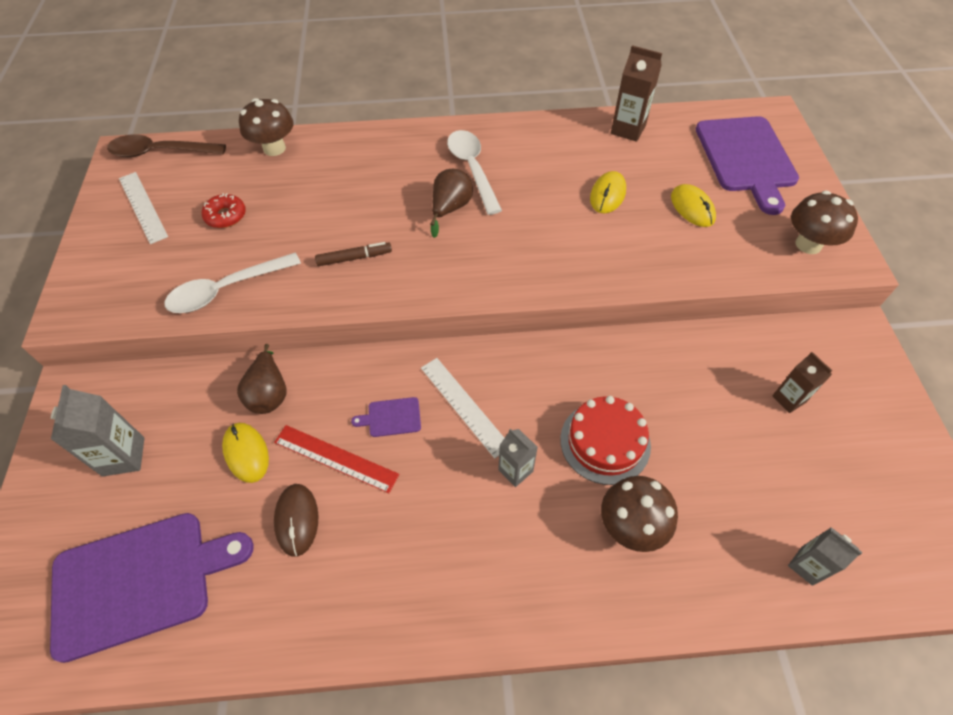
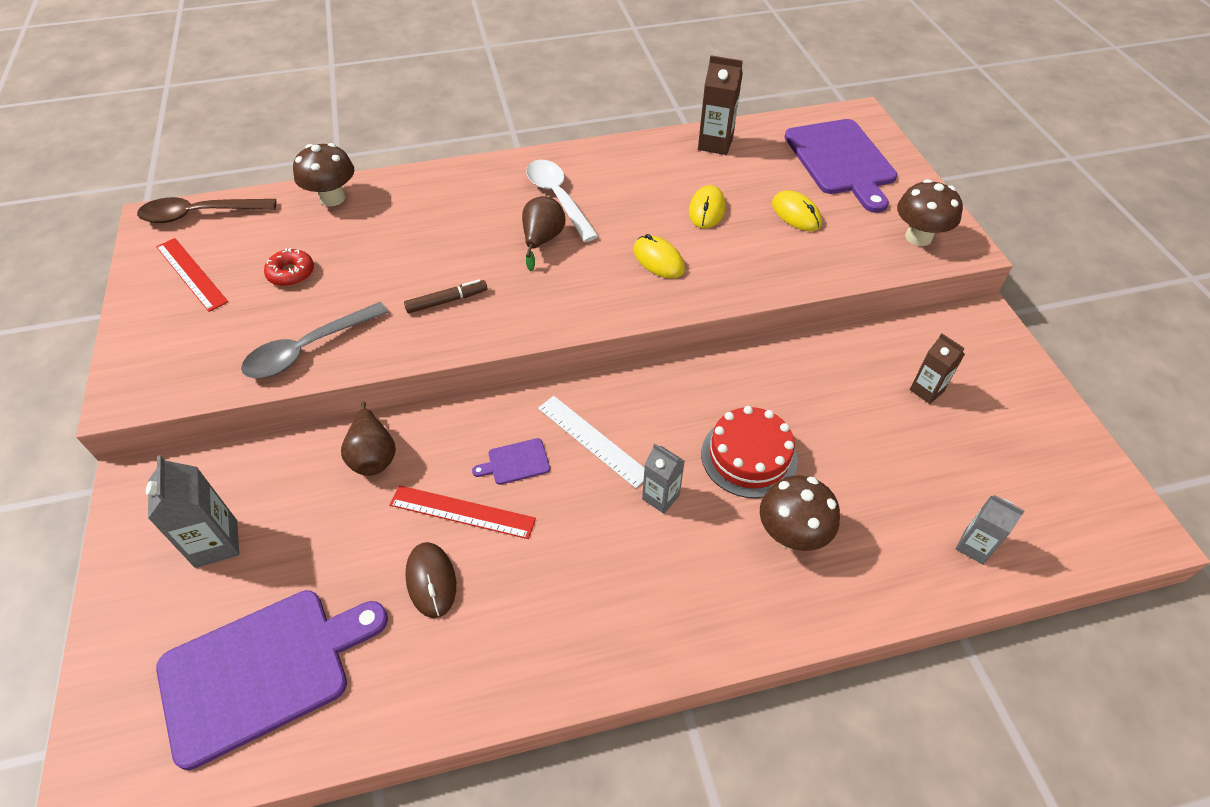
camera: 10 degrees left, 5 degrees down
white ruler [119,172,168,244] -> red ruler [156,238,228,312]
white spoon [164,253,301,313] -> grey spoon [241,302,388,378]
yellow mouse [222,423,269,483] -> yellow mouse moved to [633,234,685,279]

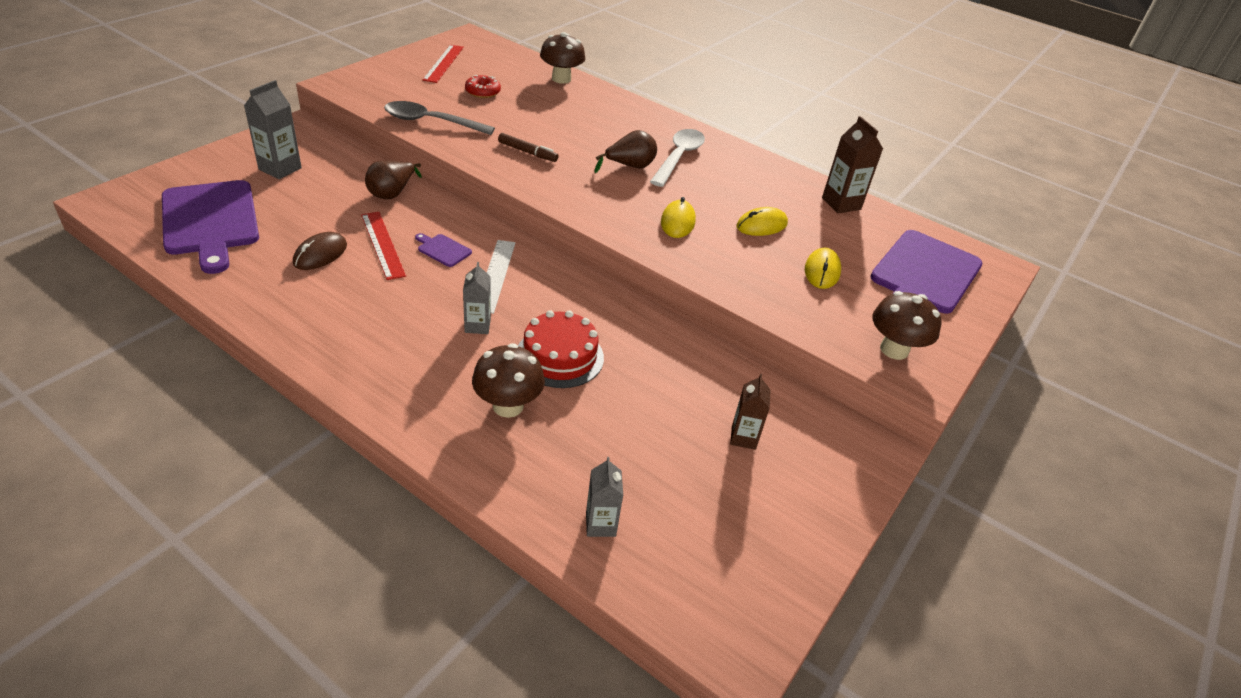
camera: 45 degrees right, 10 degrees down
brown spoon [137,197,276,223] -> none
purple cutting board [156,590,388,770] -> purple cutting board turned 45 degrees clockwise [162,180,259,274]

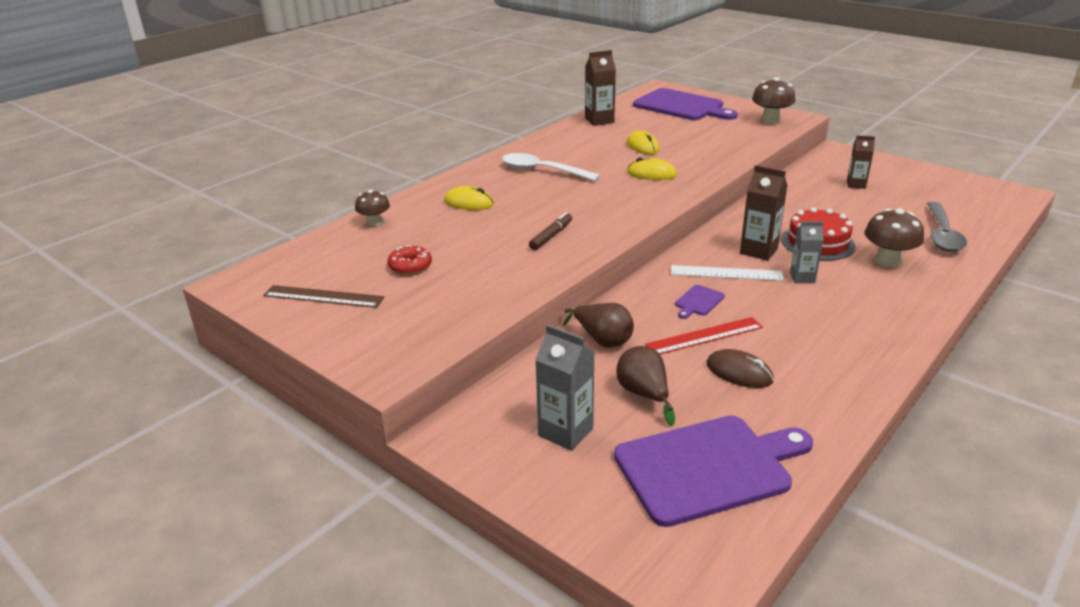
camera: 80 degrees left, 10 degrees down
grey spoon [384,101,495,135] -> grey spoon moved to [927,202,967,252]
red ruler [422,45,464,83] -> brown ruler [263,285,384,308]
brown mushroom [540,32,585,84] -> brown mushroom [355,190,390,227], size x0.65
grey carton [586,457,623,537] -> none
brown pear [595,130,657,173] -> brown pear moved to [616,346,675,426]
yellow mouse [805,248,841,289] -> yellow mouse moved to [444,186,494,210]
none -> brown carton [740,165,788,261]

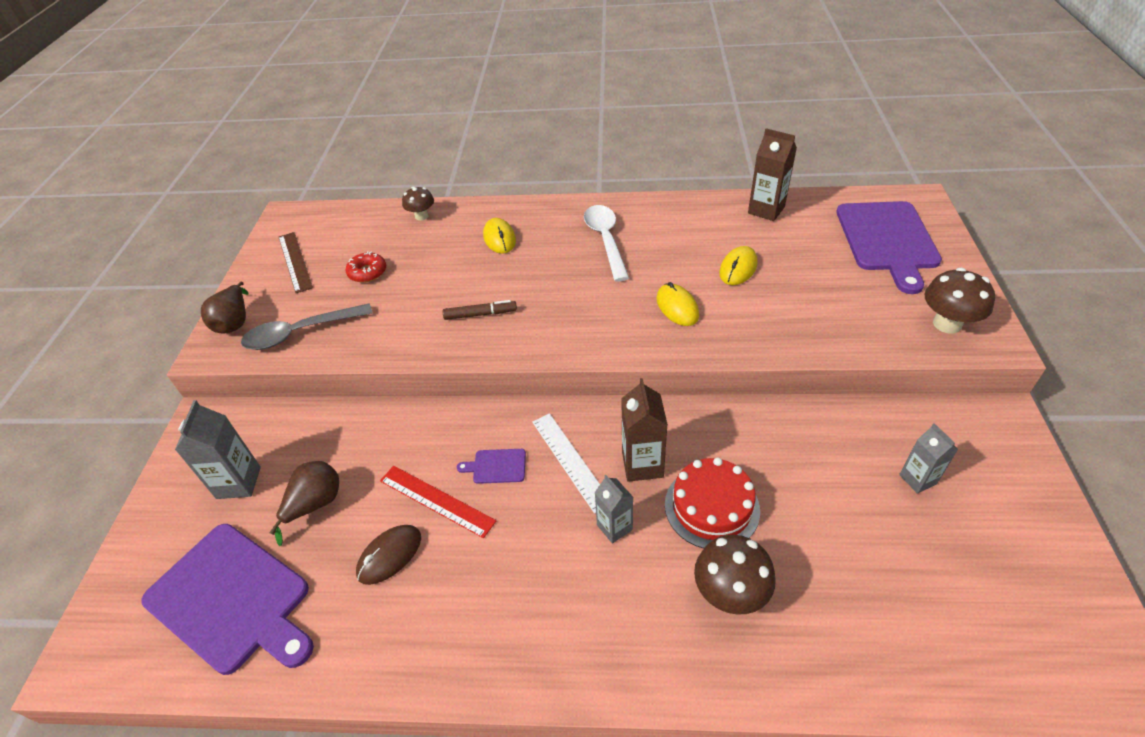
camera: 55 degrees right, 15 degrees up
brown pear [563,303,634,348] -> brown pear moved to [201,282,249,334]
brown mouse [706,349,774,388] -> brown mouse turned 45 degrees clockwise [356,525,421,585]
brown carton [847,135,875,189] -> grey carton [899,423,958,494]
grey spoon [927,202,967,252] -> grey spoon moved to [241,303,373,350]

